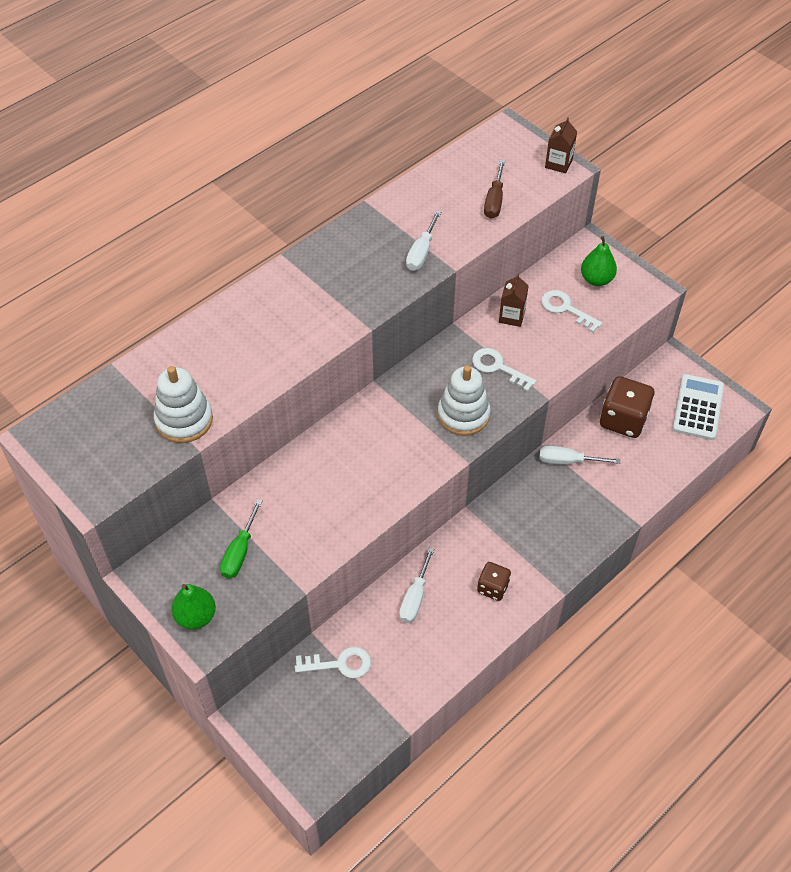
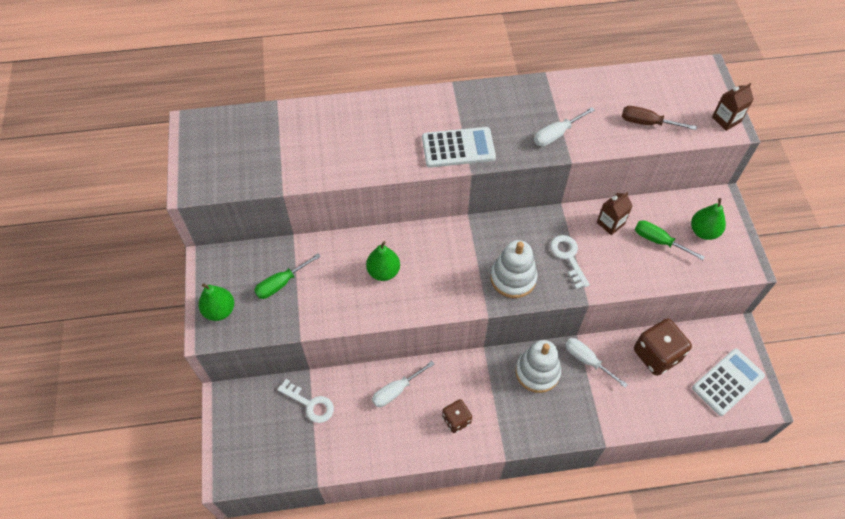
camera: 35 degrees right, 5 degrees up
white stacking toy [154,366,213,443] -> white stacking toy moved to [516,340,561,393]
brown screwdriver [484,160,505,219] -> brown screwdriver turned 60 degrees clockwise [622,106,697,130]
white key [541,290,602,332] -> green screwdriver [635,220,705,260]
none -> green pear [366,241,400,281]
none -> white calculator [422,127,496,168]

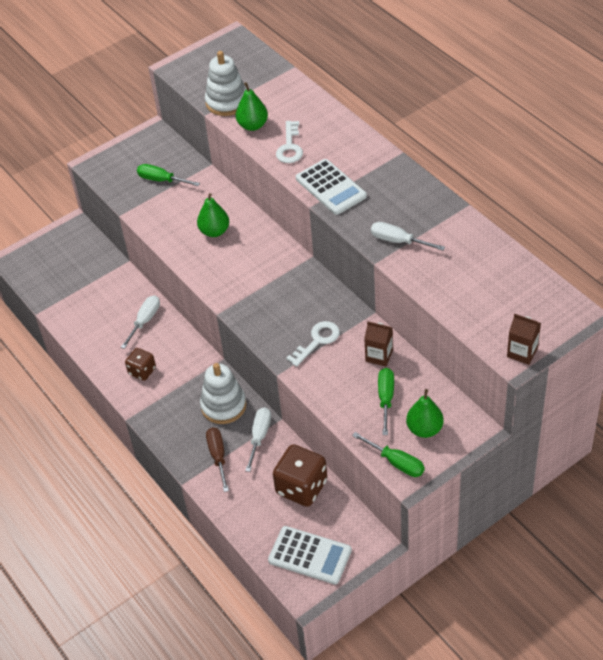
camera: 65 degrees right, 10 degrees down
green pear [198,283,234,321] -> green pear moved to [236,82,268,131]
white key [277,379,334,423] -> white key moved to [276,121,303,163]
white screwdriver [372,361,435,407] -> white screwdriver turned 90 degrees clockwise [121,295,160,349]
white stacking toy [490,240,538,298] -> white stacking toy moved to [205,51,247,116]
brown screwdriver [622,106,697,130] -> brown screwdriver moved to [206,427,229,492]
none -> green screwdriver [352,432,425,477]

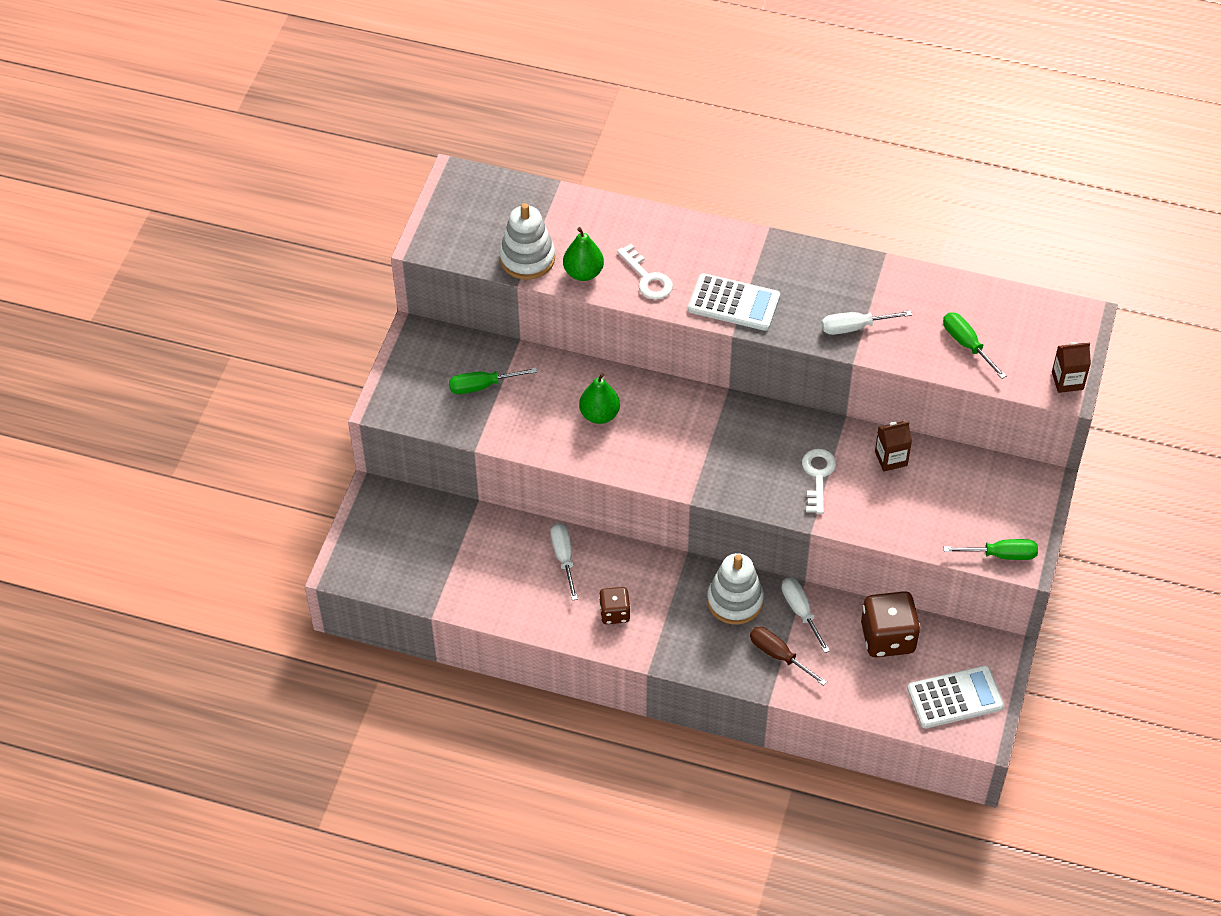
camera: 40 degrees left, 5 degrees up
green screwdriver [378,368,394,435] -> green screwdriver moved to [943,312,1006,379]
green pear [406,389,444,438] -> none

